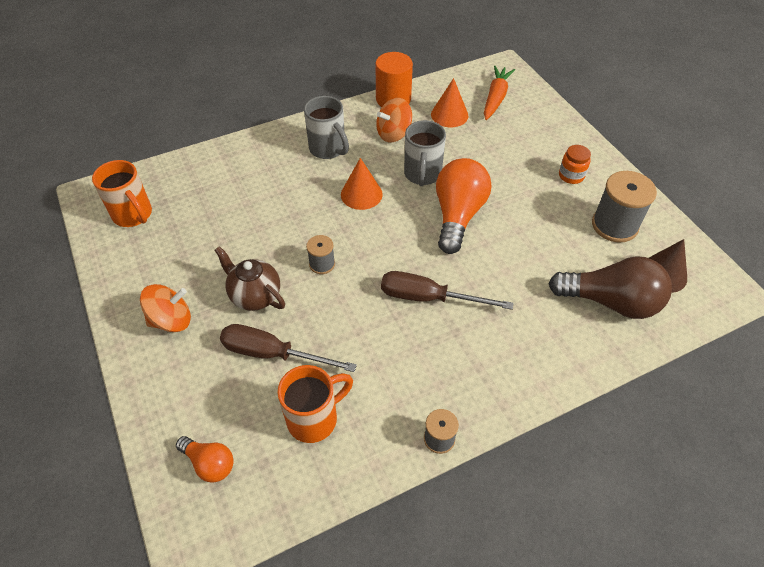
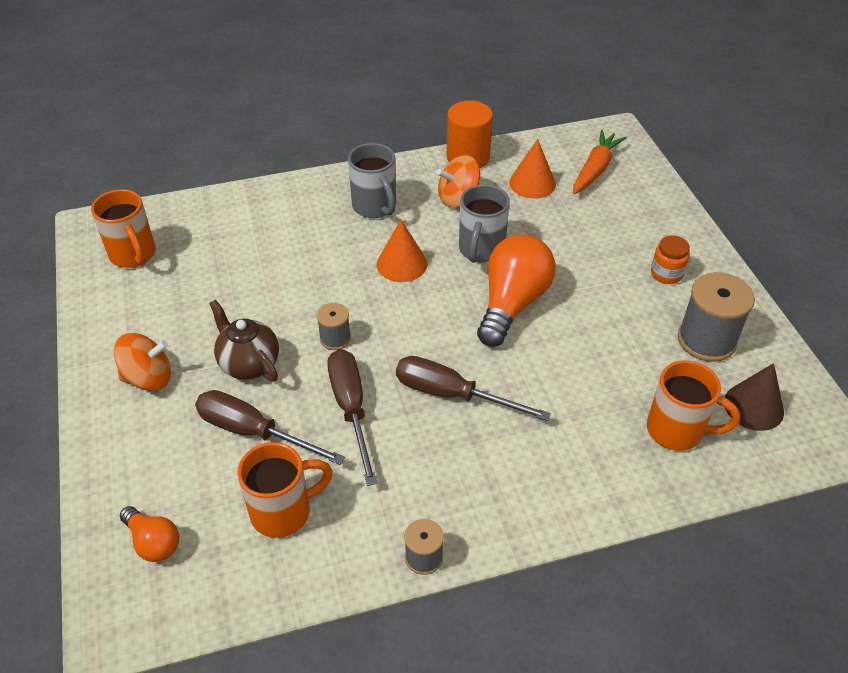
camera: 10 degrees right, 5 degrees down
brown light bulb [548,256,672,319] -> orange mug [647,360,740,451]
none -> brown screwdriver [327,350,377,486]

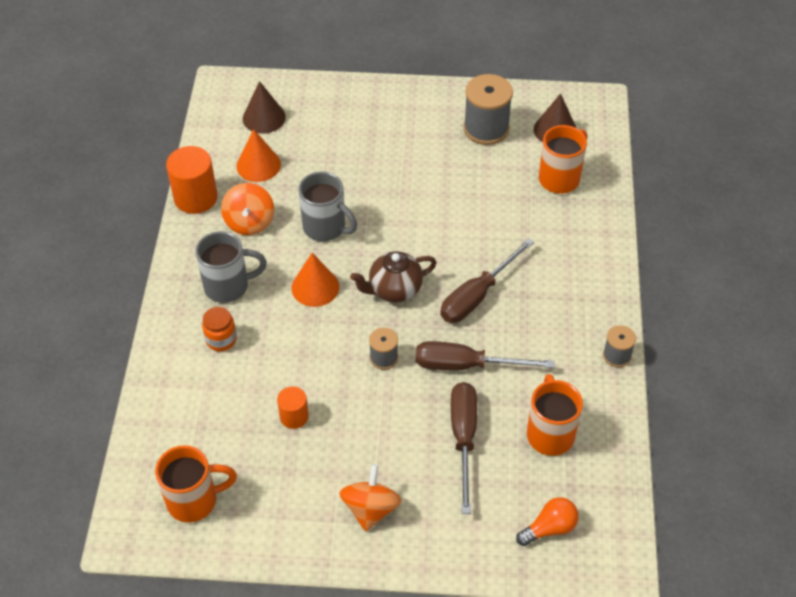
camera: 70 degrees left, 5 degrees up
brown screwdriver [195,390,345,465] -> brown screwdriver turned 135 degrees clockwise [451,382,477,514]
brown teapot [209,300,279,382] -> brown teapot moved to [350,251,437,303]
orange light bulb [477,234,556,347] -> none
orange carrot [573,130,627,194] -> brown cone [243,81,286,134]
orange jar [651,235,690,284] -> orange jar moved to [202,307,237,351]
none -> orange cylinder [277,386,309,429]

